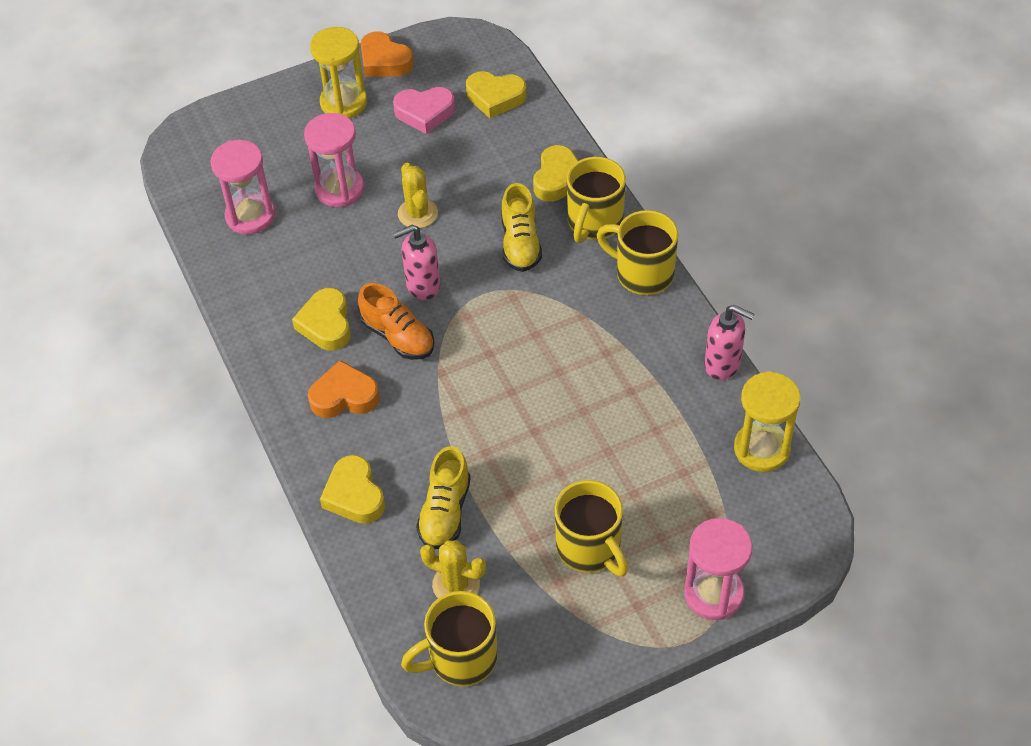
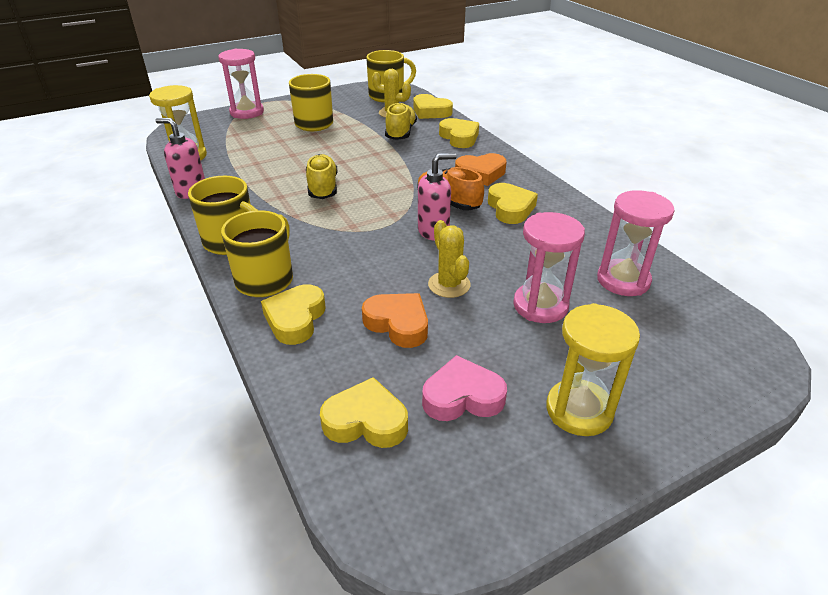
camera: 175 degrees right, 15 degrees down
orange heart [361,31,414,77] -> orange heart moved to [362,293,428,348]
yellow shoe [501,183,542,272] -> yellow shoe moved to [306,154,338,199]
none -> yellow heart [413,94,453,119]

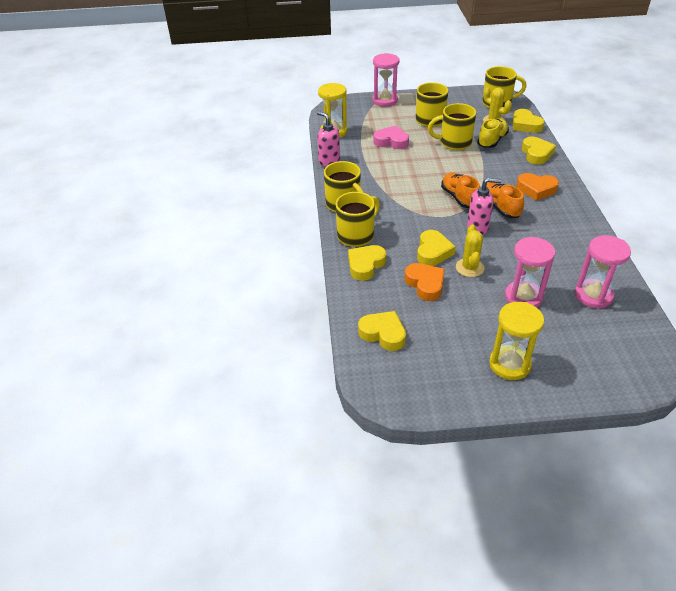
camera: 25 degrees right, 5 degrees up
yellow shoe [306,154,338,199] -> none
pink heart [422,355,507,421] -> pink heart moved to [373,126,409,149]
yellow heart [488,183,538,224] -> yellow heart moved to [417,230,455,266]
none -> yellow mug [428,103,476,150]
none -> orange shoe [441,172,480,208]

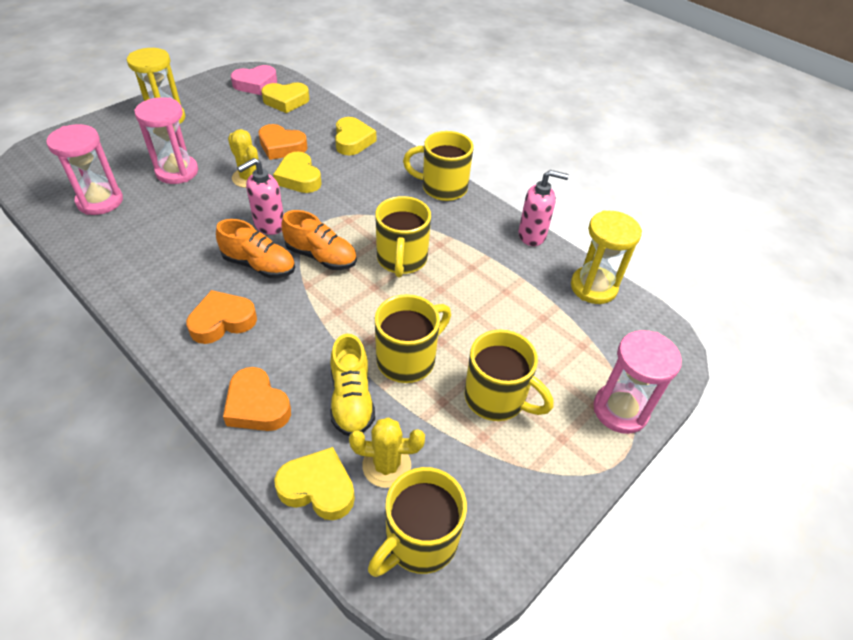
camera: 135 degrees right, 5 degrees up
yellow mug [336,192,380,247] -> yellow mug moved to [375,196,431,277]
pink heart [373,126,409,149] -> pink heart moved to [231,65,277,95]
yellow heart [522,136,556,165] -> orange heart [223,367,291,431]

